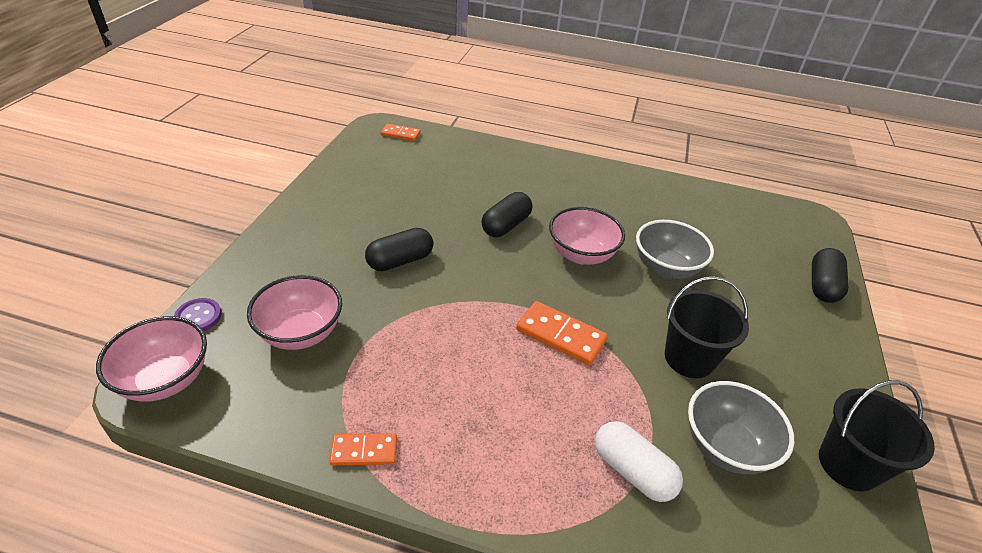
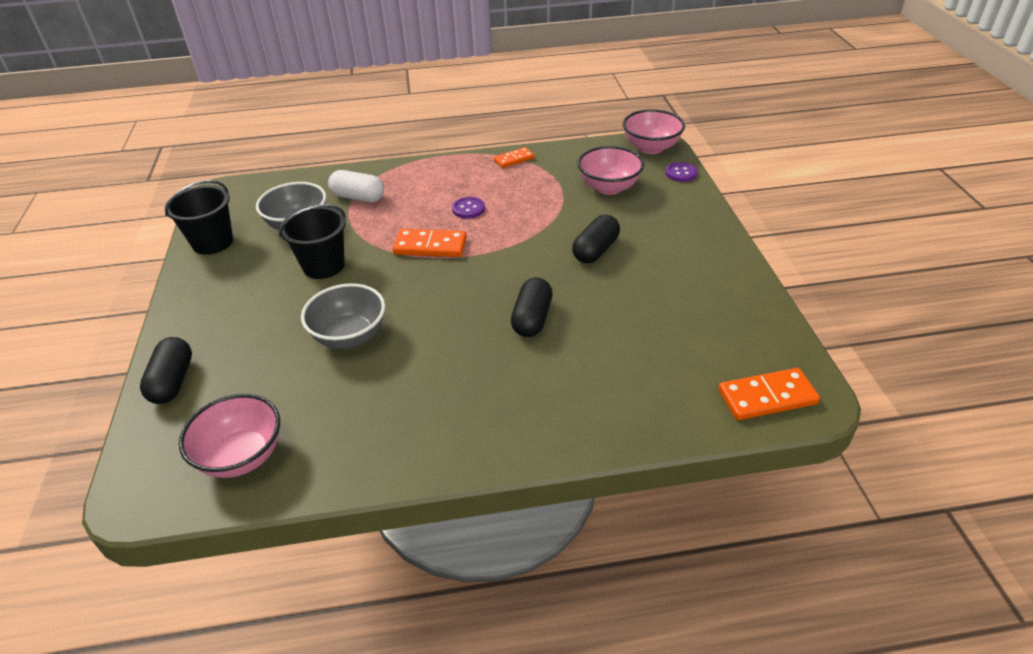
camera: 160 degrees right, 0 degrees up
orange domino [381,124,421,141] -> orange domino [718,368,820,420], size x1.59
pink bowl [549,207,625,265] -> pink bowl moved to [179,394,280,478]
none -> purple button [452,197,485,219]

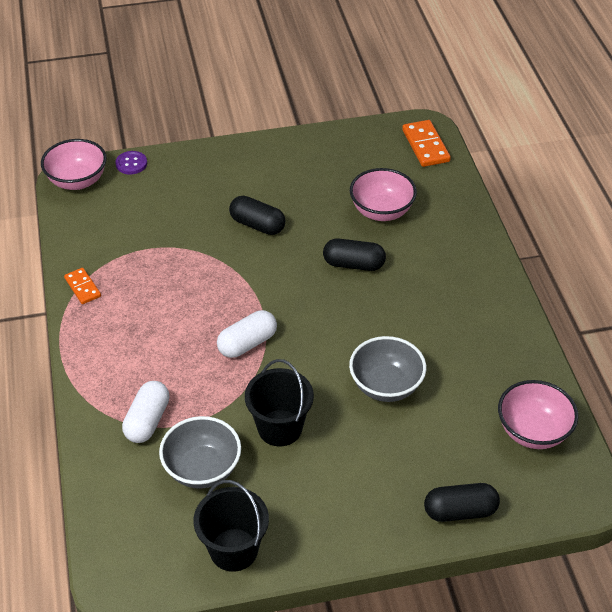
camera: 95 degrees left, 5 degrees up
orange domino [393,229,467,257] -> white capsule [217,310,277,358]
purple button [452,197,485,219] -> none
pink bowl [577,146,644,195] -> pink bowl moved to [350,168,417,221]

